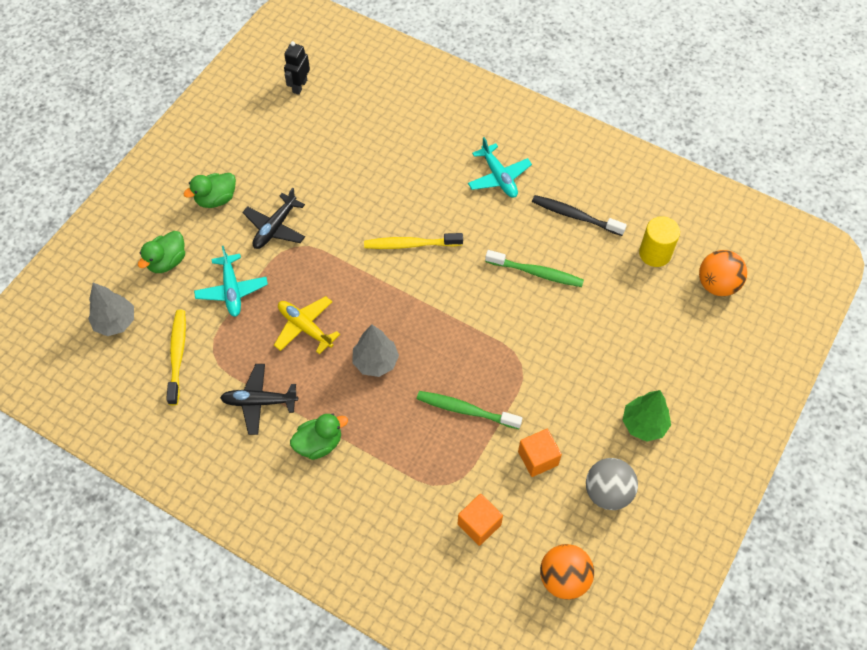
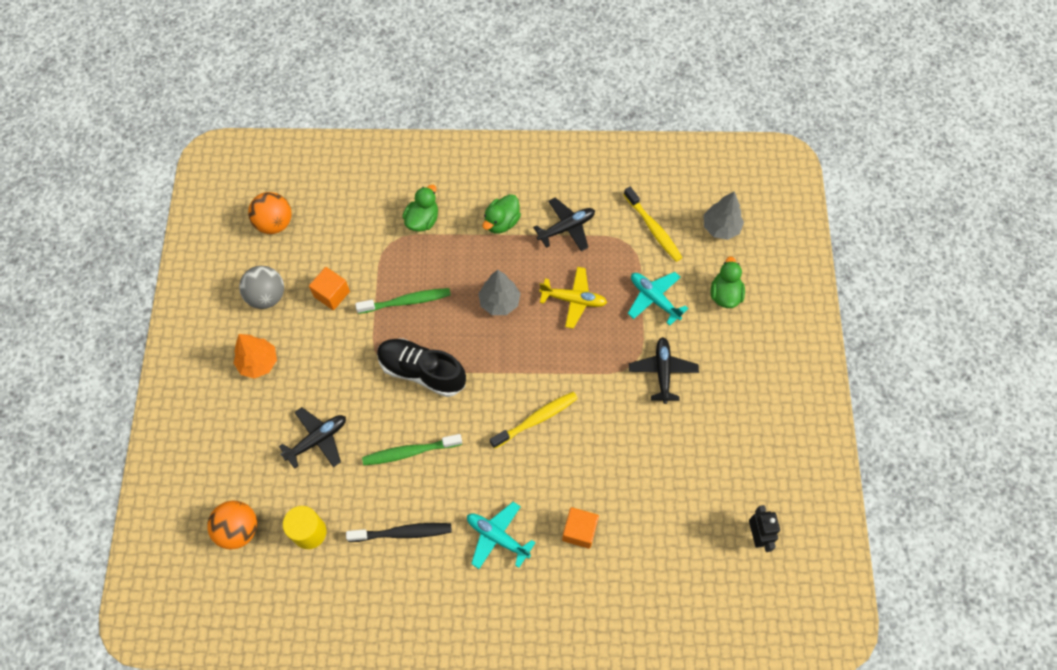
camera: 150 degrees right, 5 degrees up
green duck [183,173,236,208] -> green duck moved to [402,185,438,232]
orange cube [458,494,503,546] -> orange cube moved to [562,507,599,549]
green tree [622,390,671,442] -> orange tree [234,334,277,379]
none -> black plane [279,407,346,469]
none -> black shoe [377,338,466,397]

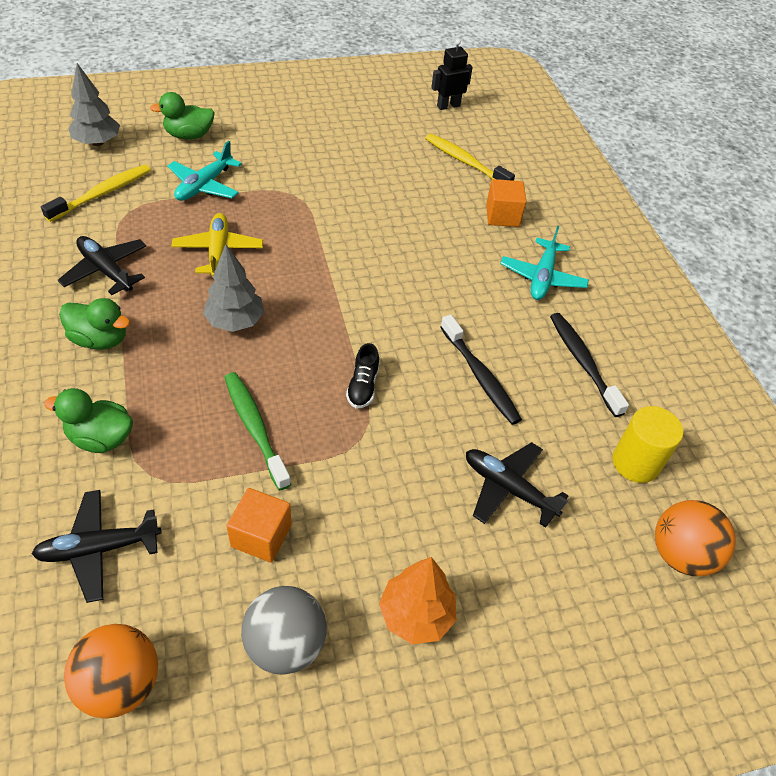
camera: 110 degrees left, 15 degrees down
green toothbrush [362,434,462,465] -> black toothbrush [440,315,522,425]
black shoe [377,338,466,397] -> black shoe [346,343,379,409], size x0.48
yellow toothbrush [490,392,578,449] -> yellow toothbrush moved to [425,134,515,181]
black plane [629,337,699,404] -> black plane moved to [32,490,162,603]

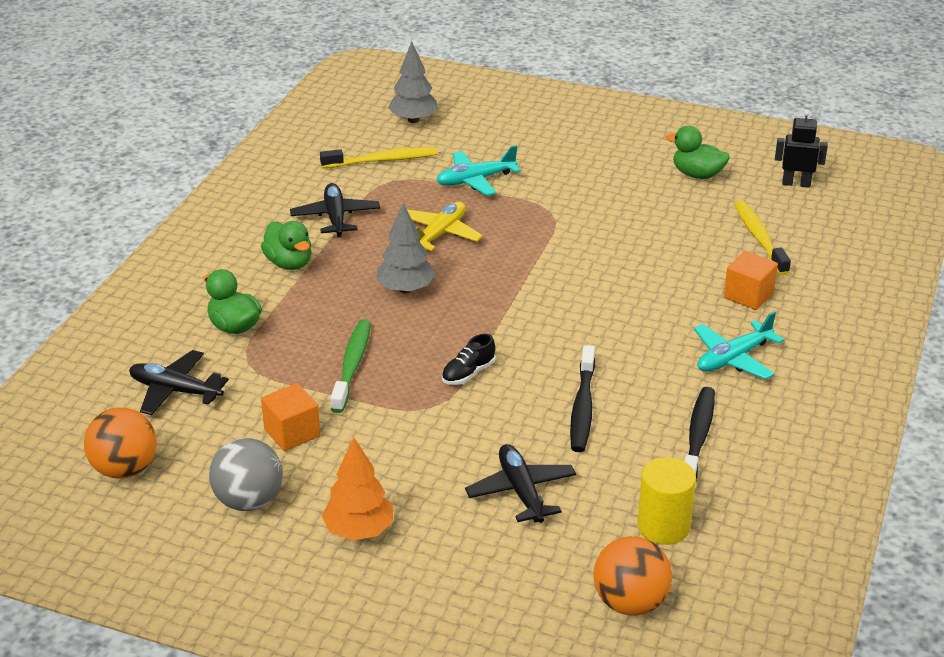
camera: 40 degrees right, 15 degrees down
green duck [150,92,215,140] -> green duck moved to [666,126,730,179]

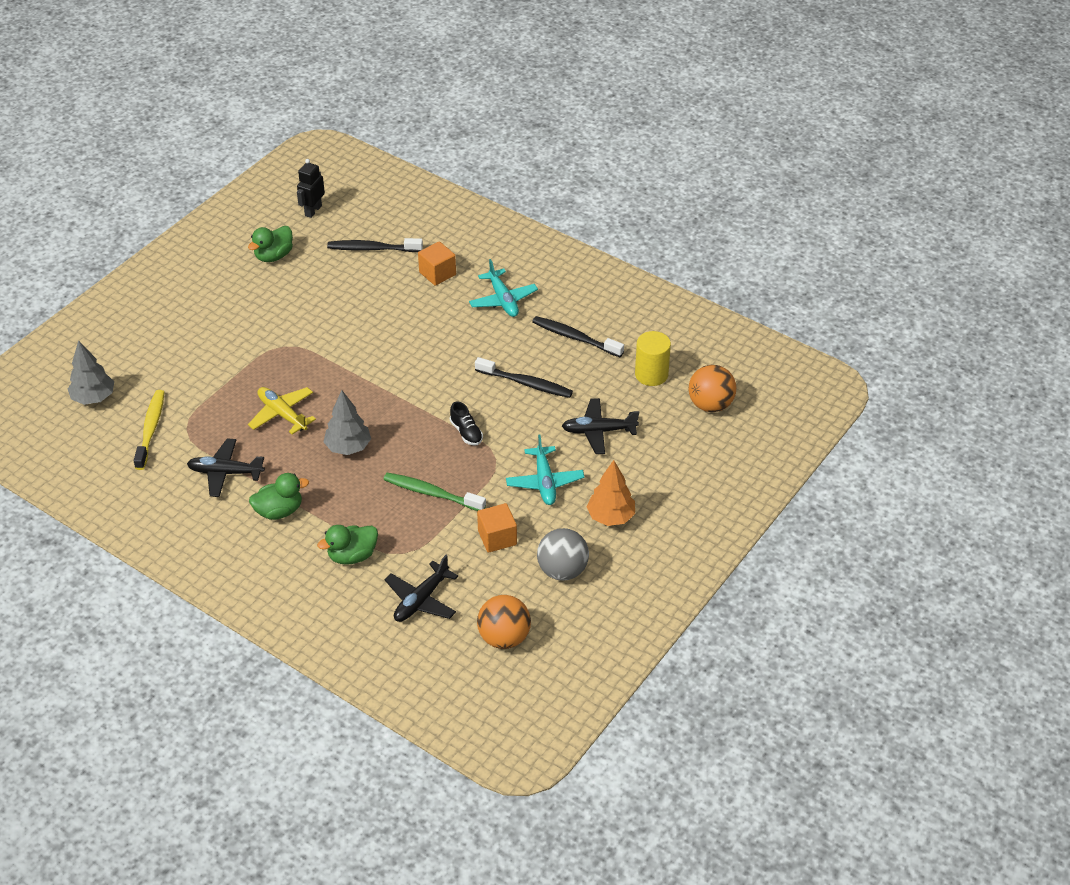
camera: 75 degrees left, 10 degrees up
turquoise plane [436,145,521,196] -> turquoise plane moved to [506,434,584,505]
yellow toothbrush [734,200,791,275] -> black toothbrush [327,238,423,252]

